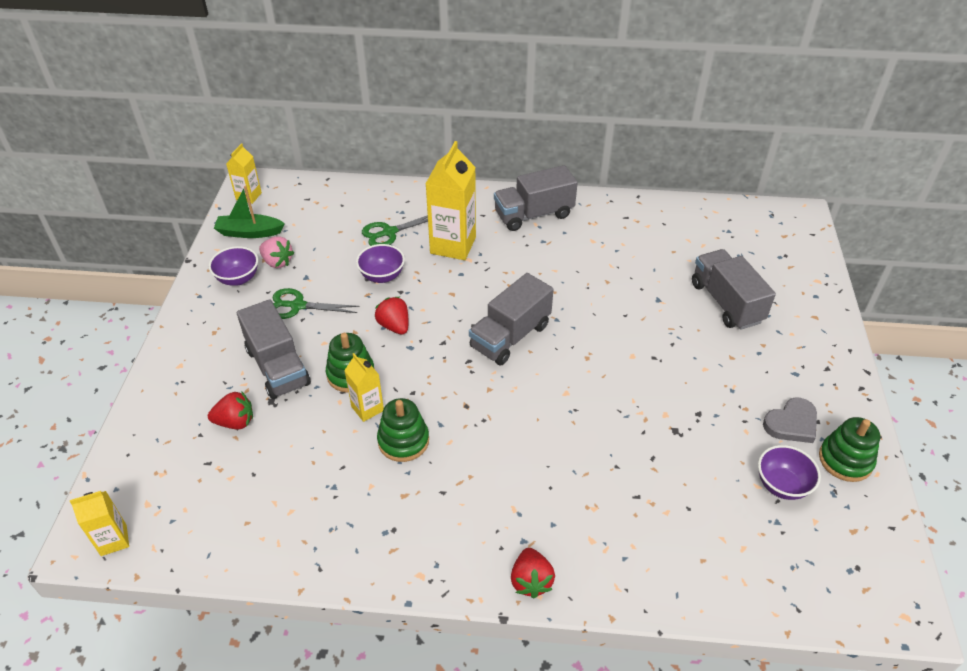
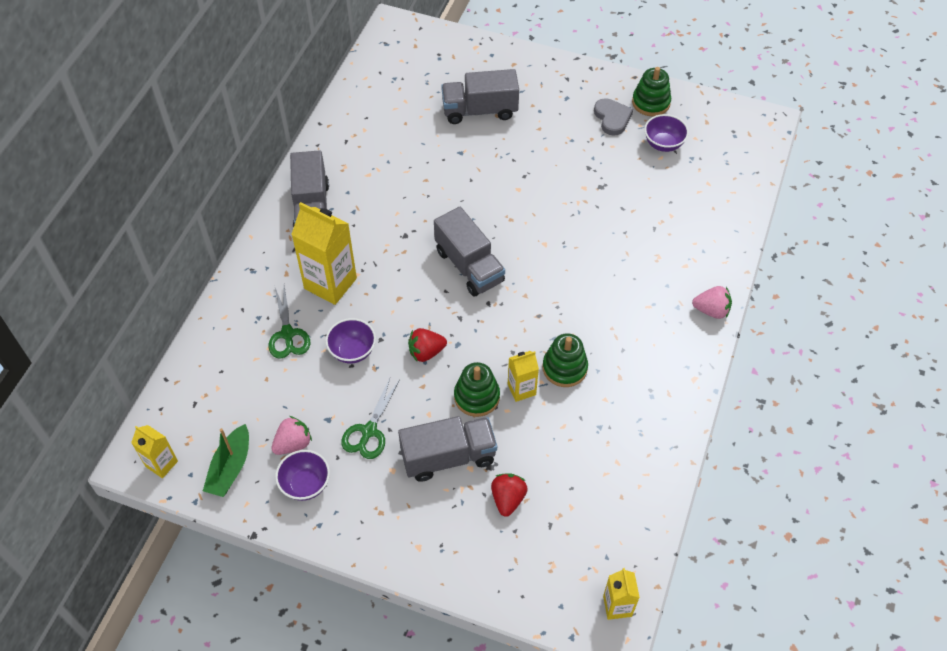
camera: 75 degrees left, 10 degrees up
red strawberry [511,548,555,598] -> pink strawberry [692,286,732,319]

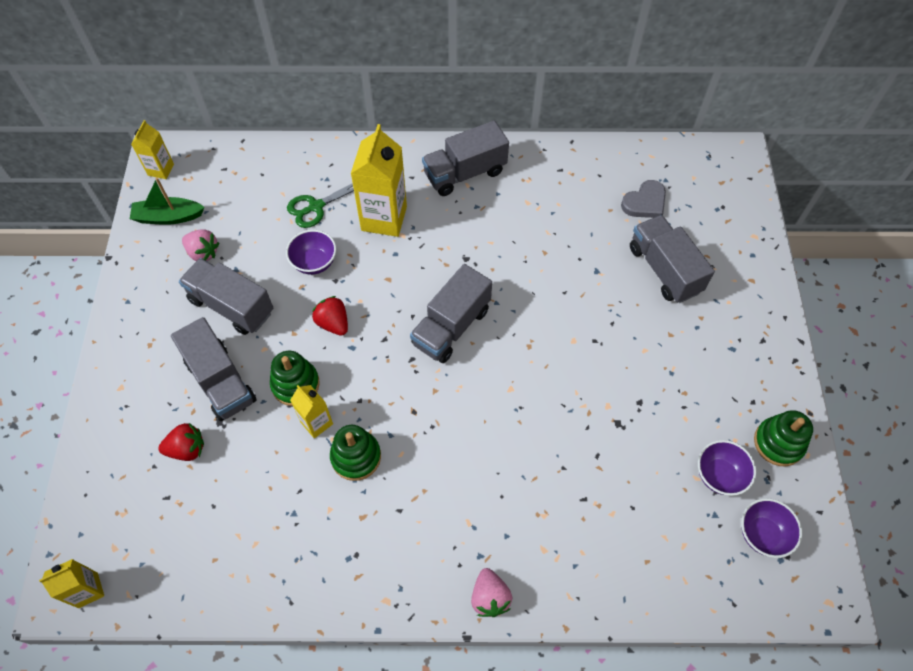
camera: 70 degrees right, 5 degrees up
purple bowl [275,450,330,501] -> purple bowl moved to [741,498,802,558]
green scissors [341,378,400,459] -> grey truck [179,258,273,335]
grey heart [594,98,633,136] -> grey heart moved to [621,180,666,218]

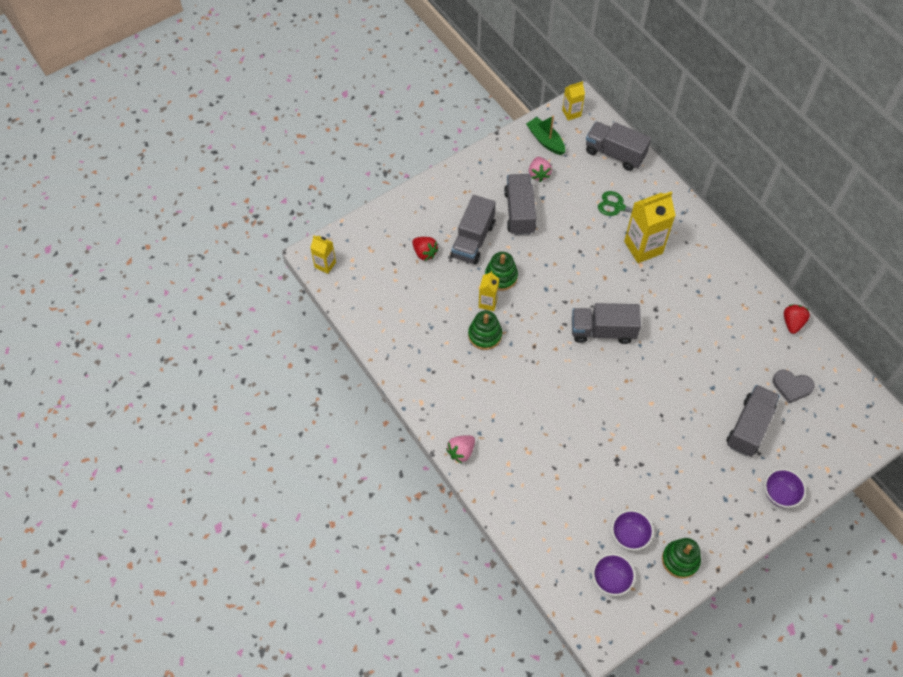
camera: 55 degrees right, 0 degrees up
purple bowl [286,230,336,275] -> purple bowl moved to [765,469,806,508]
red strawberry [312,296,348,336] -> red strawberry moved to [784,305,810,334]
grey truck [422,121,509,196] -> grey truck moved to [586,122,651,171]

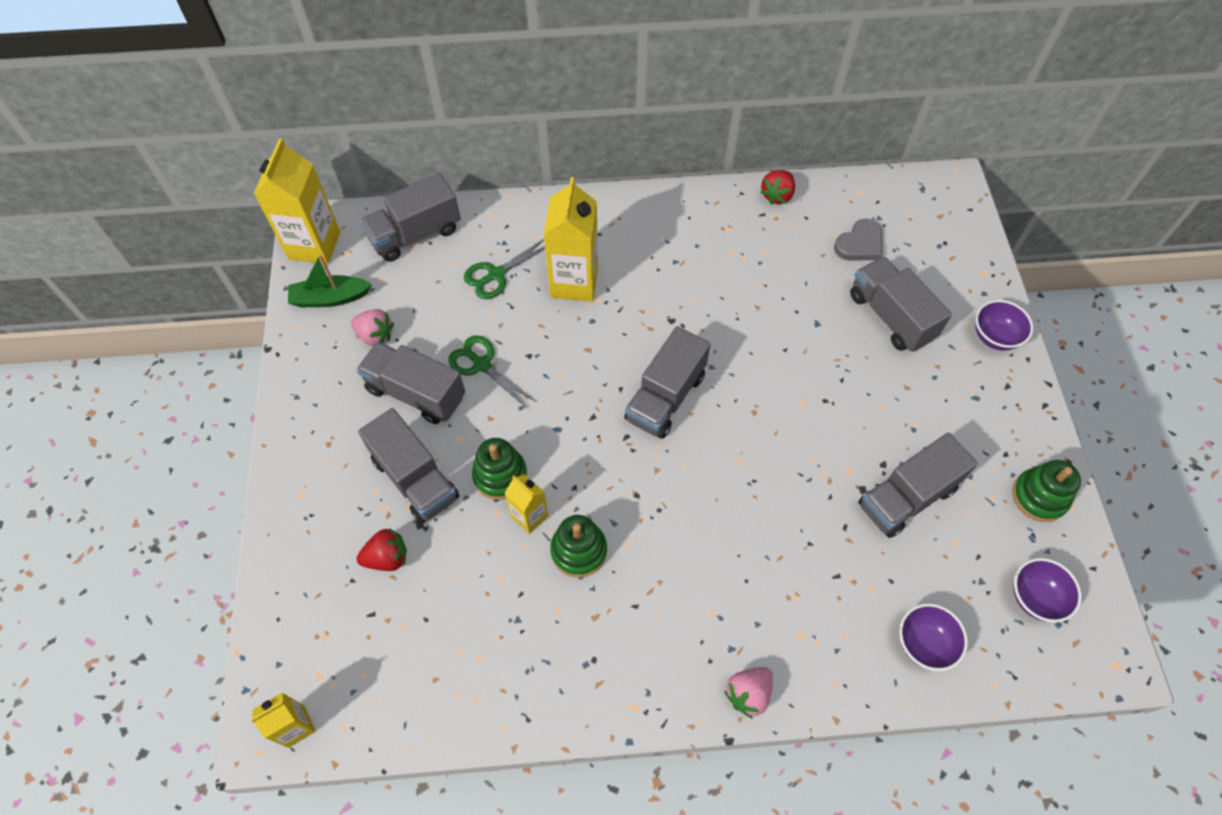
camera: 60 degrees left, 0 degrees up
pink strawberry [446,435,475,463] -> pink strawberry turned 60 degrees clockwise [724,667,773,719]
yellow carton [562,81,585,121] -> yellow carton [254,138,340,264], size x1.84
purple bowl [612,510,654,550] -> purple bowl moved to [899,604,968,671]
red strawberry [784,305,810,334] -> red strawberry turned 105 degrees counterclockwise [760,170,795,204]
none -> green scissors [448,335,536,409]
none -> grey truck [858,433,978,538]

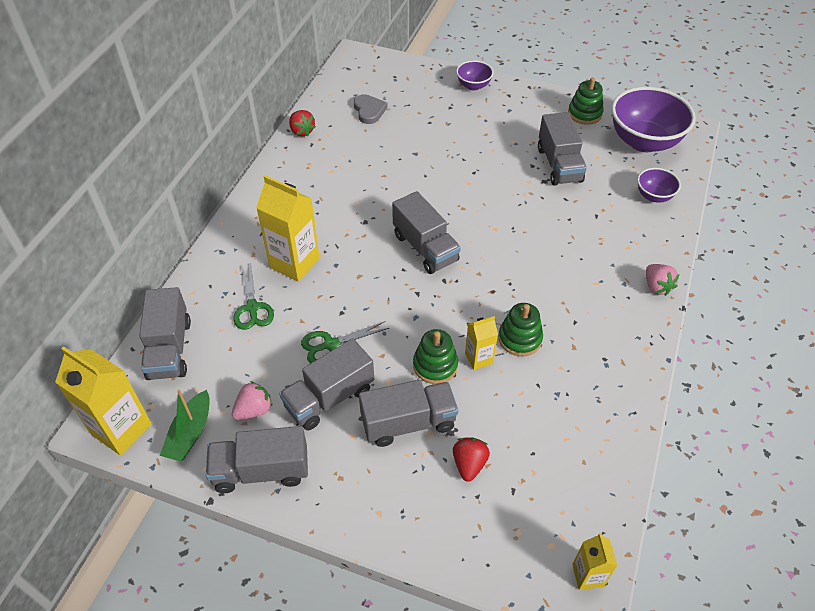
camera: 65 degrees left, 10 degrees down
grey truck [850,256,952,352] -> grey truck moved to [206,426,308,493]
purple bowl [1013,558,1082,622] -> purple bowl [612,87,696,152], size x2.03

